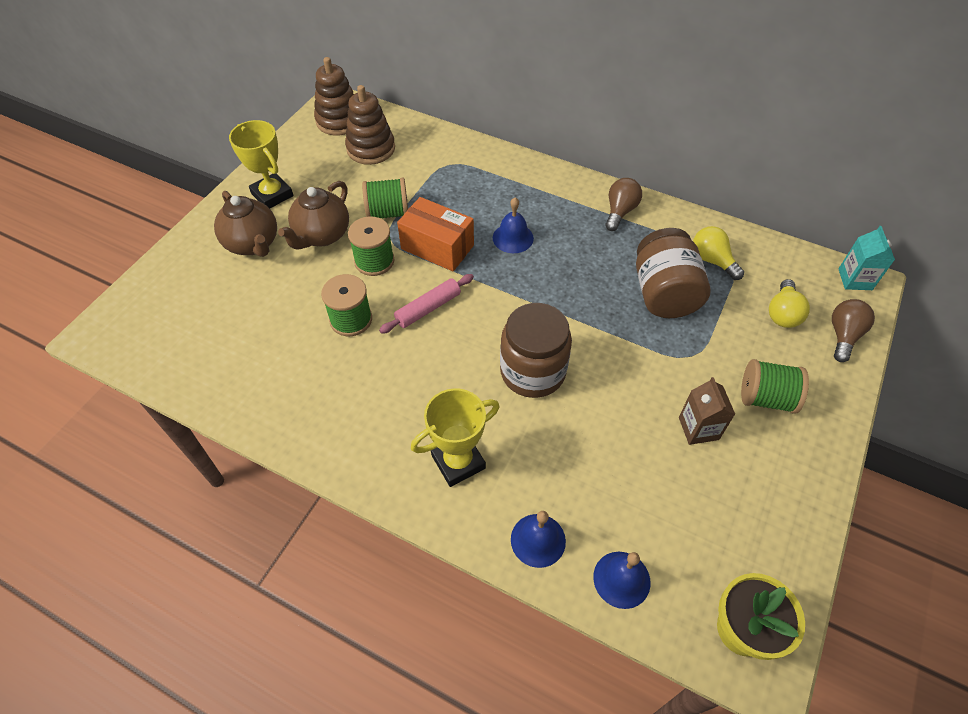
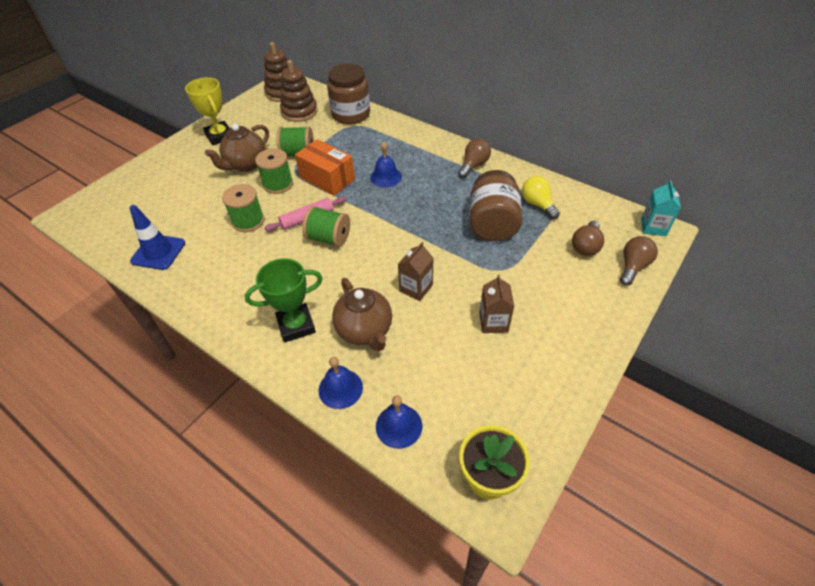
camera: 10 degrees right, 5 degrees down
brown teapot [214,191,277,257] -> brown teapot moved to [332,278,392,351]
yellow trophy [411,388,500,487] -> green trophy [245,258,323,343]
brown jar [500,303,572,398] -> brown jar moved to [327,64,370,124]
green spool [741,359,809,414] -> green spool moved to [302,206,350,247]
yellow light bulb [769,279,810,328] -> brown light bulb [572,221,604,256]
none -> blue traffic cone [129,205,185,270]
none -> brown carton [398,242,433,301]

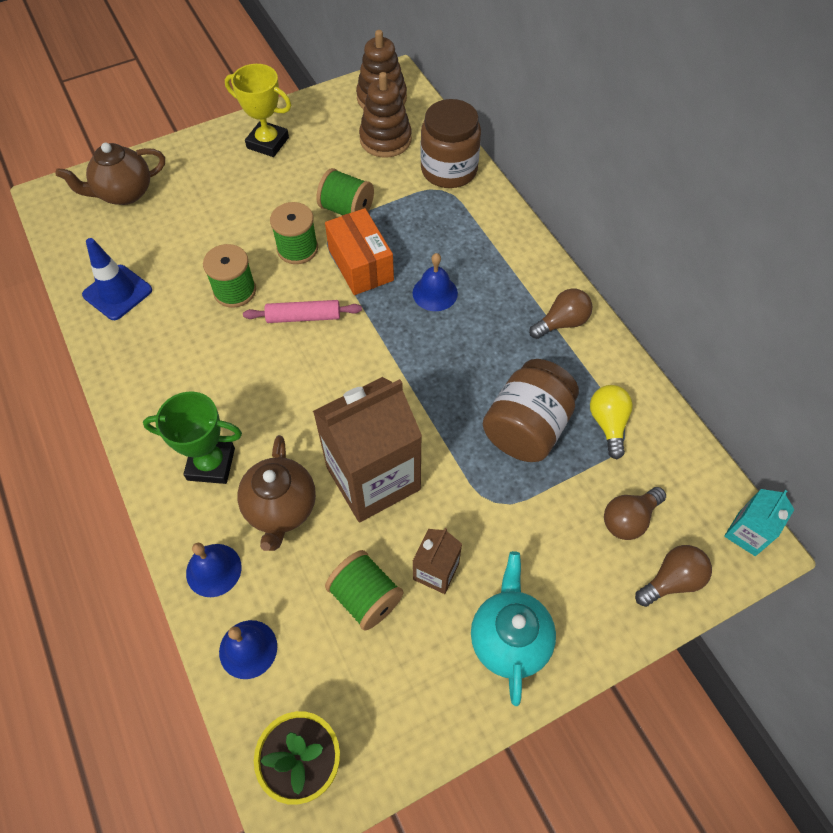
camera: 25 degrees right, 10 degrees up
yellow trophy [185,77,230,145] -> yellow trophy turned 60 degrees counterclockwise [225,64,291,157]
brown teapot [205,124,269,172] -> brown teapot moved to [55,143,165,205]
green spool [302,206,350,247] -> green spool moved to [325,550,403,631]
brown carton [398,242,433,301] -> brown carton [313,377,422,522], size x2.12
none -> turquoise teapot [471,551,556,706]

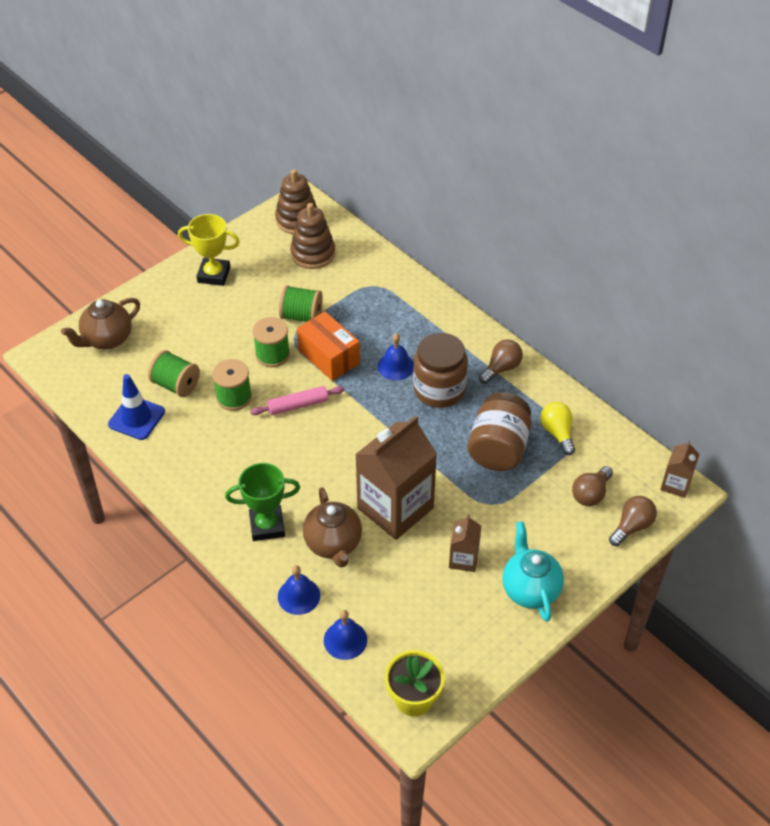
camera: 15 degrees left, 10 degrees down
green spool [325,550,403,631] -> green spool moved to [148,350,200,397]
brown jar [421,99,481,188] -> brown jar moved to [413,333,468,408]
turquoise carton [724,489,794,556] -> brown carton [660,441,700,498]

